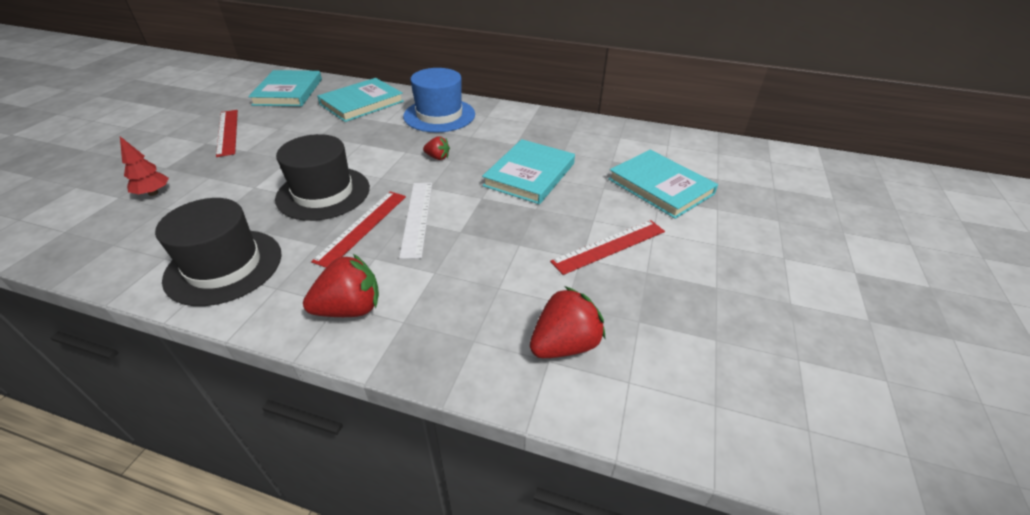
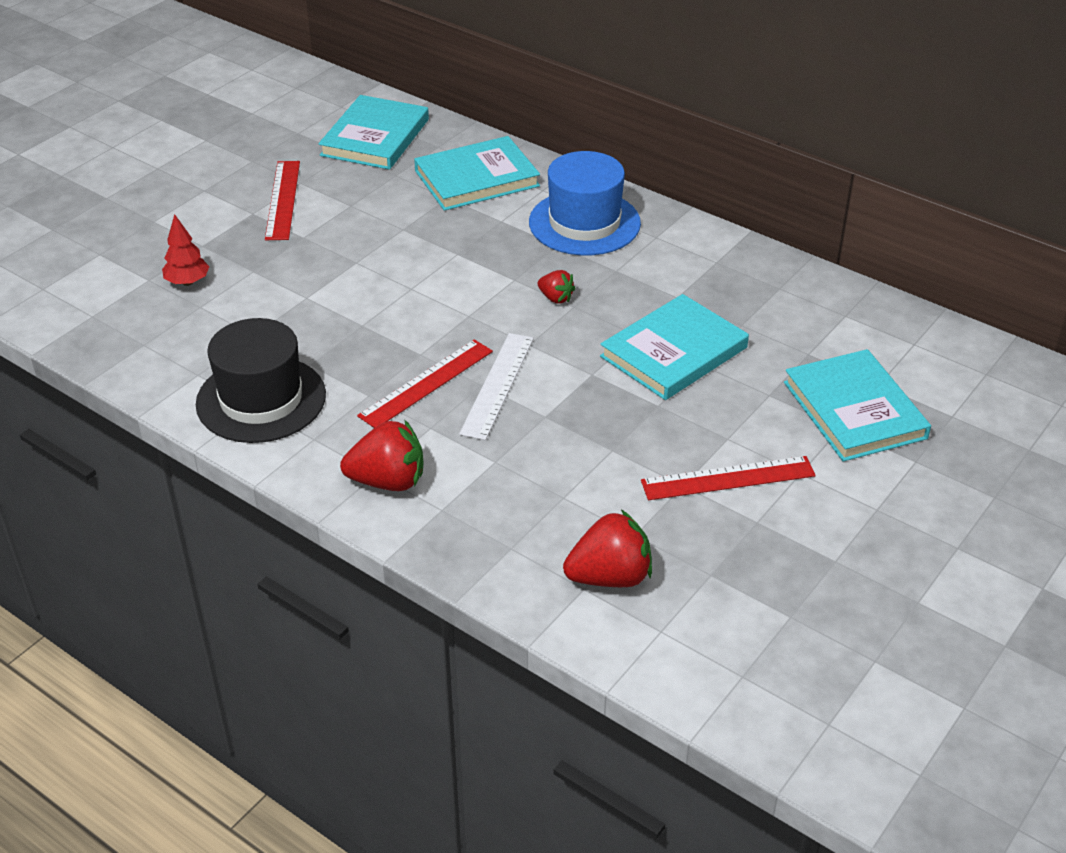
camera: 20 degrees right, 0 degrees up
black hat [275,134,370,221] -> none

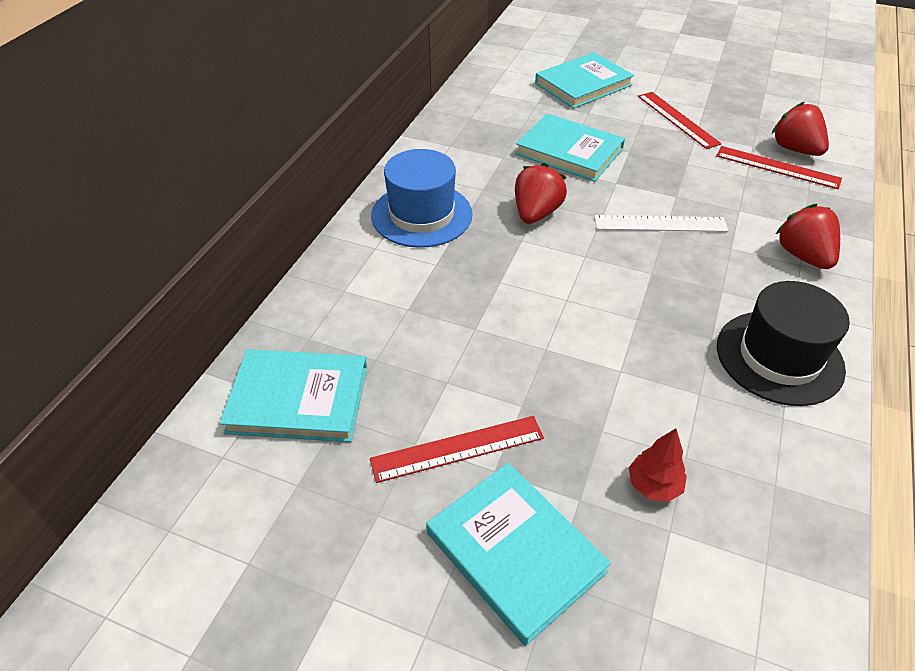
camera: 105 degrees left, 5 degrees up
red ruler [357,339,493,428] -> red ruler moved to [716,146,842,189]
turquoise book [414,136,540,211] -> turquoise book moved to [426,463,611,646]
red strawberry [537,270,575,304] -> red strawberry [515,163,567,224], size x1.83

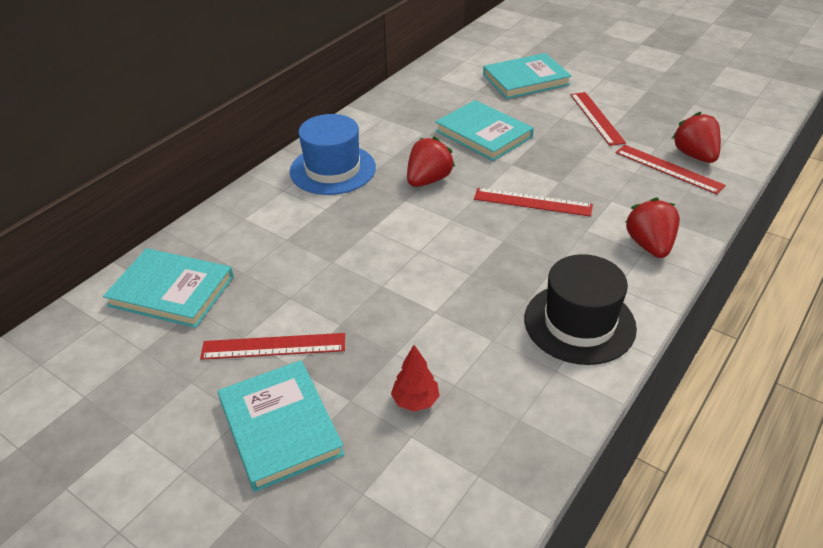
camera: 15 degrees right, 5 degrees down
white ruler [594,215,728,232] -> red ruler [474,188,593,217]

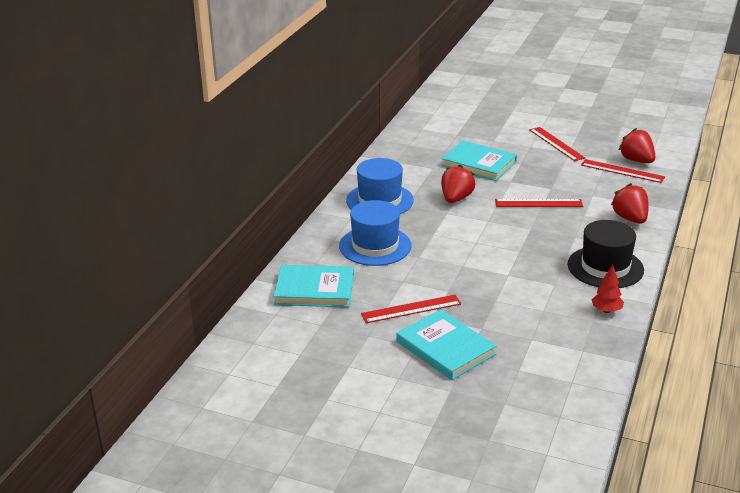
camera: 15 degrees left, 10 degrees down
red tree [391,345,440,411] -> red tree moved to [592,265,624,313]
turquoise book [483,53,572,99] -> none
none -> blue hat [339,200,412,266]

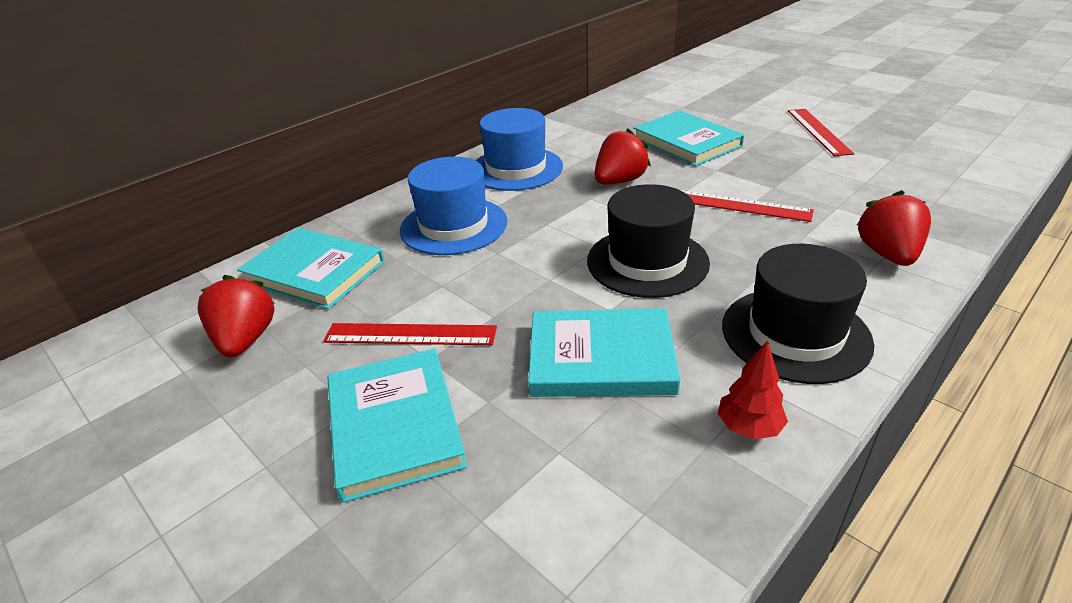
camera: 25 degrees right, 5 degrees up
red ruler [581,159,665,183] -> none
red strawberry [618,128,655,163] -> red strawberry moved to [197,275,275,357]
none -> turquoise book [528,308,680,397]
none -> black hat [587,184,710,298]

